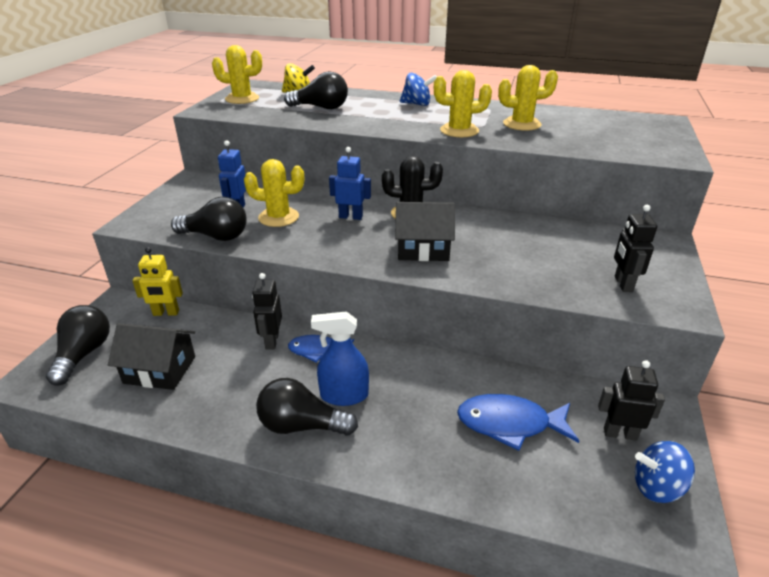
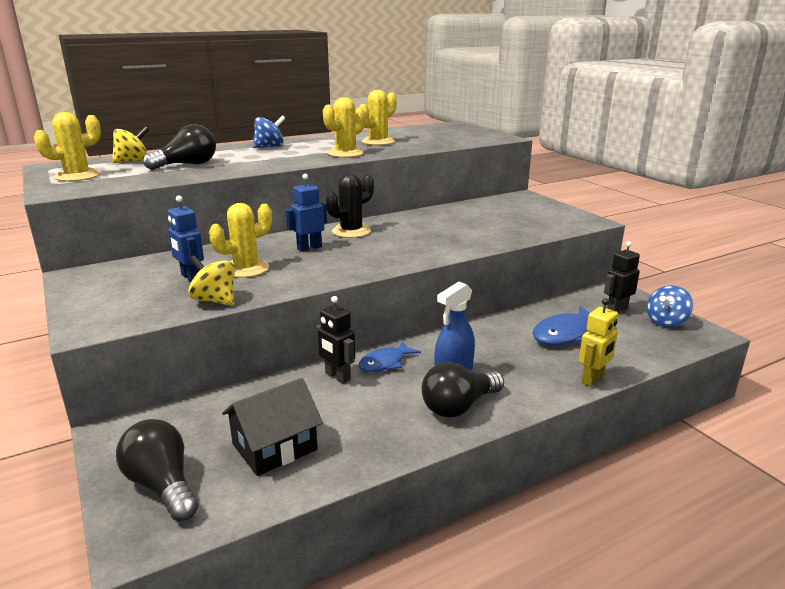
camera: 45 degrees left, 10 degrees down
yellow robot [132,247,183,316] -> yellow robot moved to [579,298,618,387]
black light bulb [171,197,247,241] -> yellow spinning top [189,256,235,306]
black house [395,202,455,261] -> none
black robot [614,205,657,292] -> none

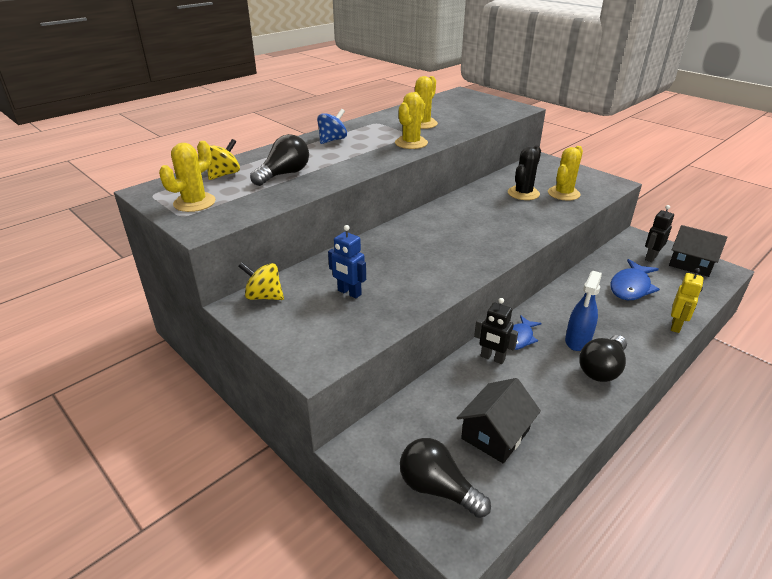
camera: 15 degrees left, 10 degrees up
yellow spinning top [189,256,235,306] -> yellow spinning top moved to [238,262,284,300]
yellow cactus [209,203,272,278] -> yellow cactus moved to [548,146,583,201]
blue robot [286,174,327,252] -> none
black cactus [326,174,374,238] -> black cactus moved to [508,145,541,200]
blue spinning top [646,285,693,327] -> black house [669,225,727,277]

